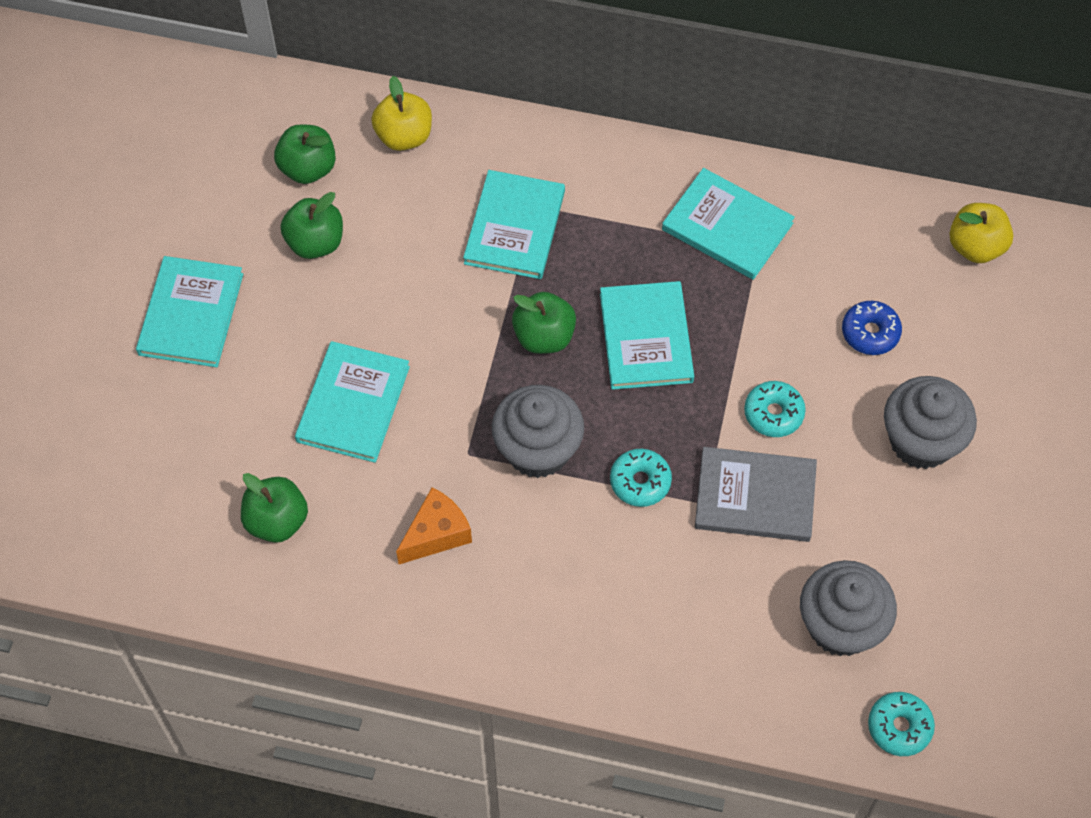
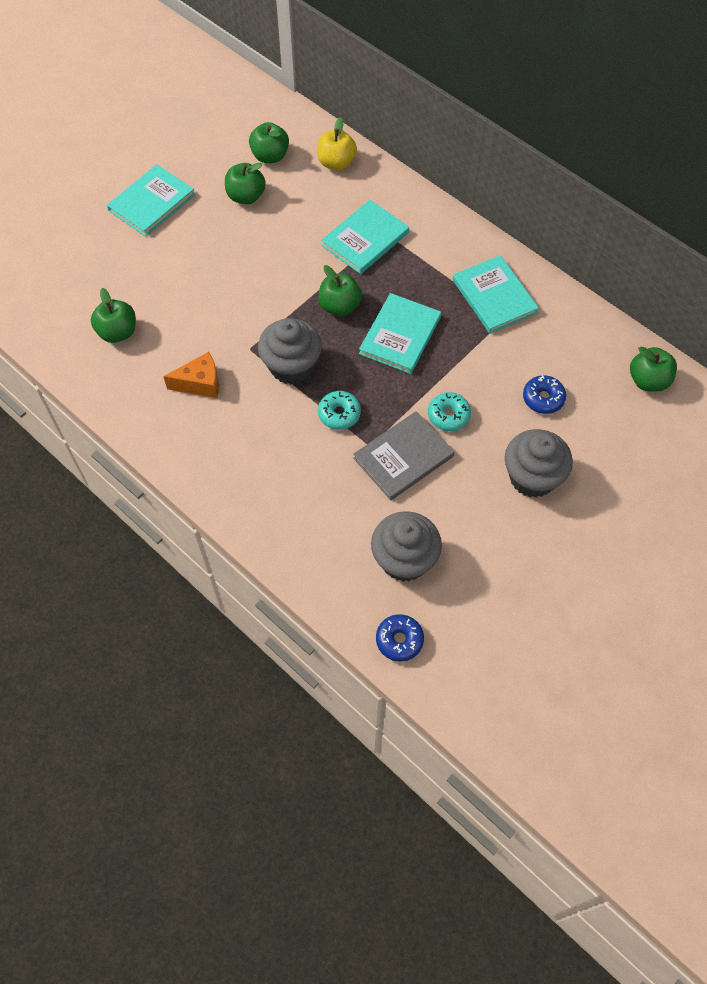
camera: 30 degrees right, 0 degrees up
turquoise book [295,341,410,463] -> none
grey book [695,447,817,542] -> grey book turned 75 degrees counterclockwise [353,411,454,500]
turquoise donut [868,692,935,756] -> blue donut [376,614,424,662]
yellow apple [949,203,1013,263] -> green apple [630,347,677,392]

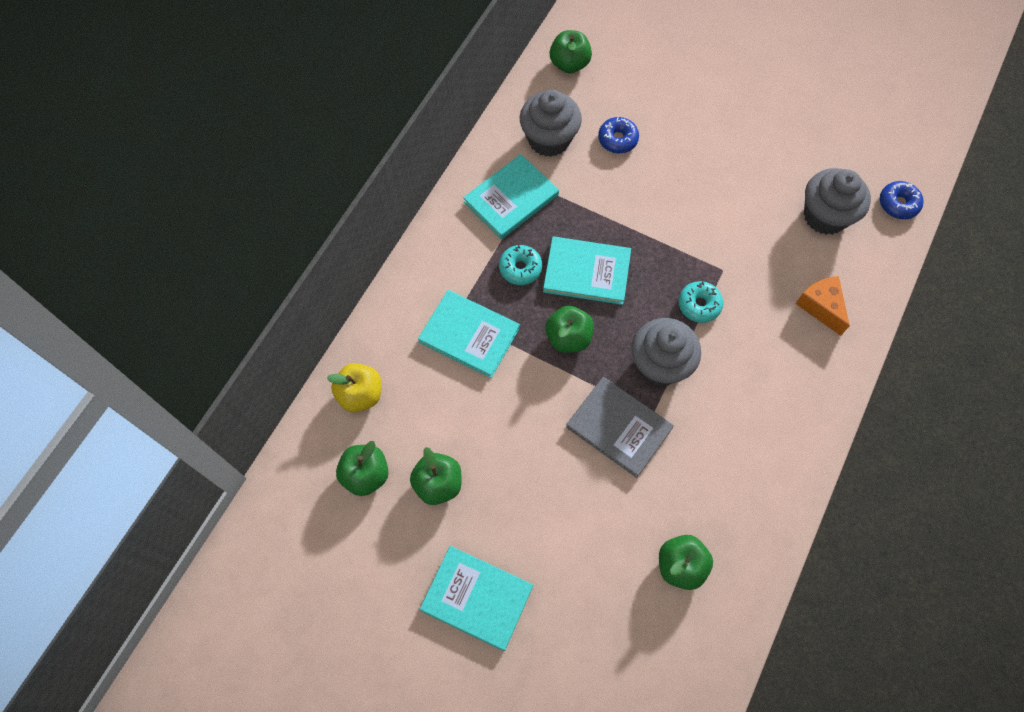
camera: 105 degrees left, 5 degrees up
orange cheese [163,352,219,398] -> orange cheese moved to [795,276,850,336]
grey book [353,411,454,500] -> grey book moved to [566,377,674,478]
turquoise donut [428,392,471,431] -> turquoise donut moved to [499,245,542,285]
grey cupcake [505,429,573,498] -> grey cupcake moved to [520,90,582,157]

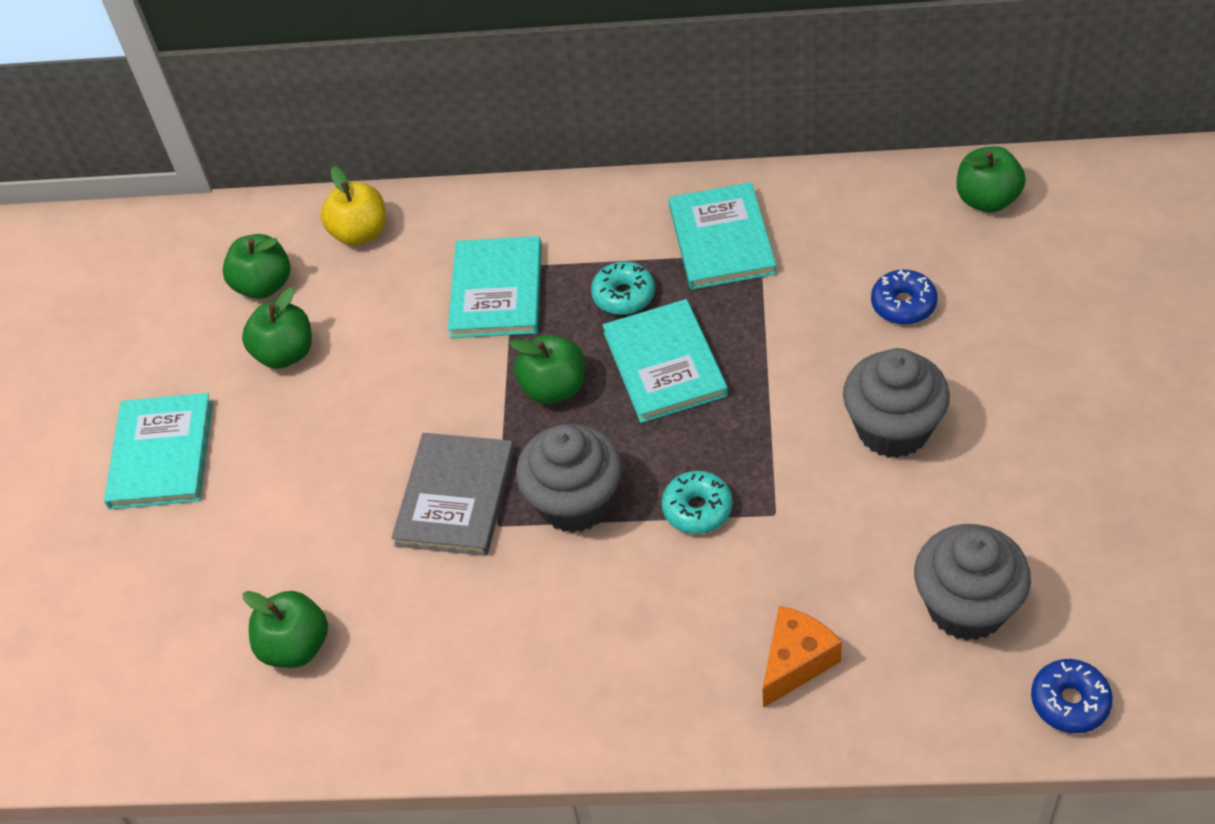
camera: 70 degrees right, 15 degrees down
turquoise book [463,154,559,239] -> turquoise book turned 60 degrees clockwise [669,182,776,290]
grey cupcake [520,90,582,157] -> grey cupcake moved to [843,348,950,458]

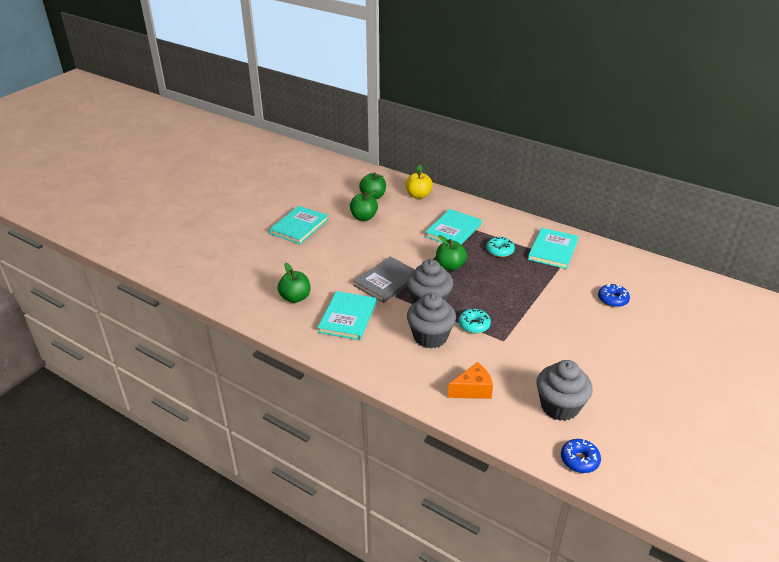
camera: 25 degrees right, 15 degrees down
turquoise book [603,299,728,423] -> turquoise book moved to [317,291,377,340]
grey cupcake [843,348,950,458] -> grey cupcake moved to [407,292,456,348]
green apple [957,146,1026,212] -> none

